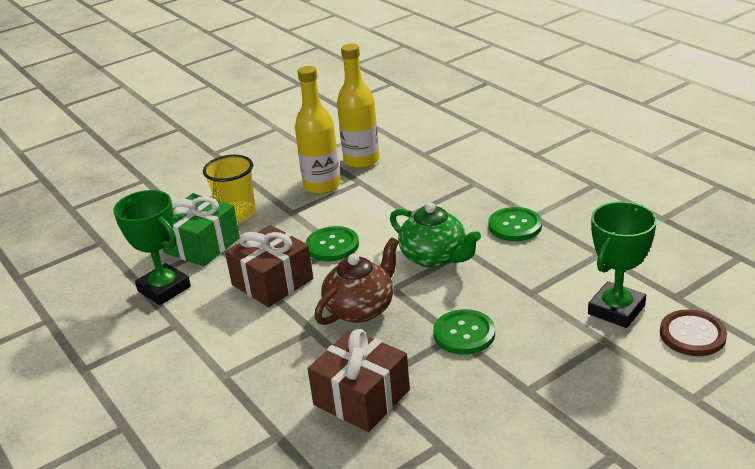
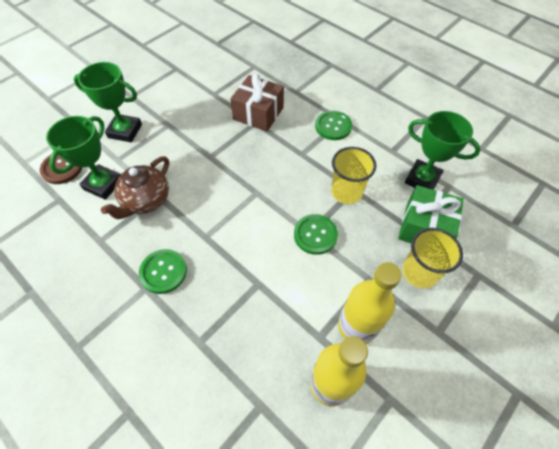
camera: 165 degrees right, 25 degrees up
brown gift [225,225,313,307] -> yellow cup [331,147,376,204]
brown teapot [314,237,399,325] -> brown teapot moved to [101,156,169,219]
green teapot [390,202,481,268] -> none
green button [433,309,495,355] -> green button moved to [315,111,352,140]
none -> green trophy [74,62,142,142]

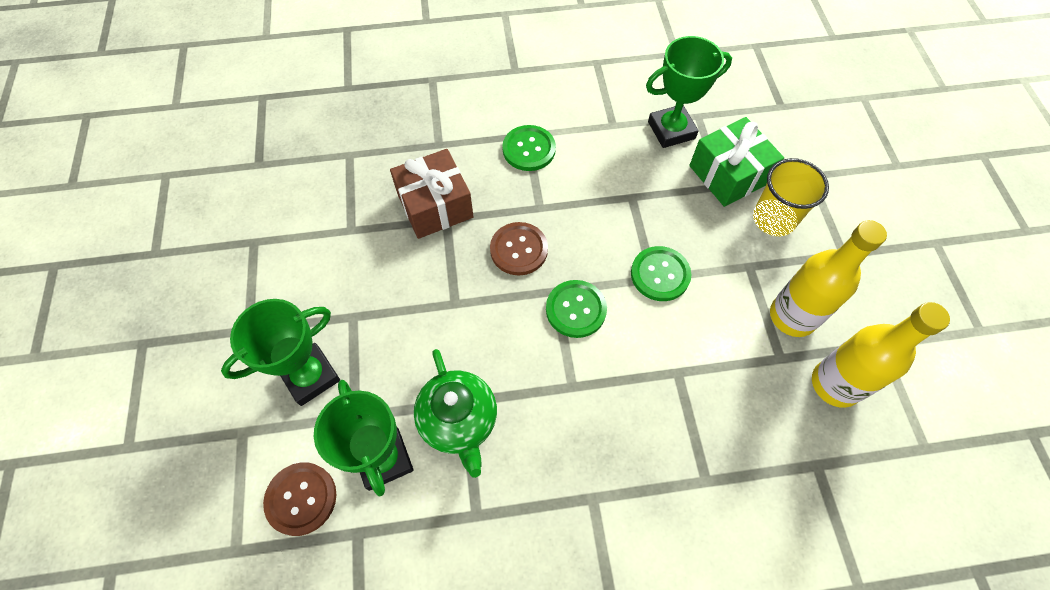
camera: 50 degrees left, 5 degrees up
brown teapot [101,156,169,219] -> green teapot [414,349,497,478]
green button [139,249,187,294] -> green button moved to [546,280,607,338]
yellow cup [331,147,376,204] -> none
none -> brown button [490,222,548,275]

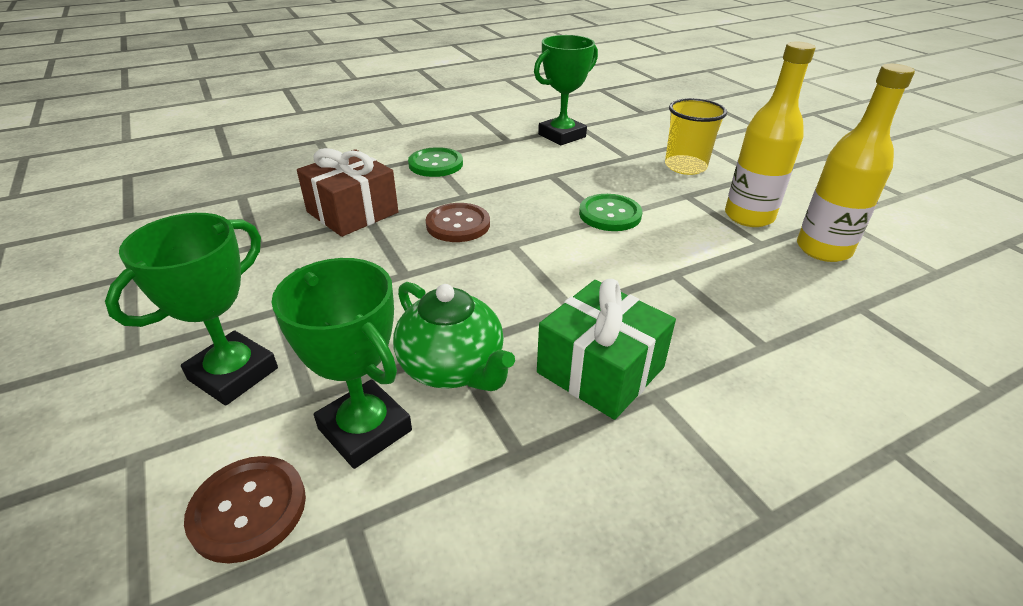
camera: 20 degrees left, 25 degrees down
green button [546,280,607,338] -> none
green gift [689,117,784,207] -> green gift moved to [537,279,676,420]

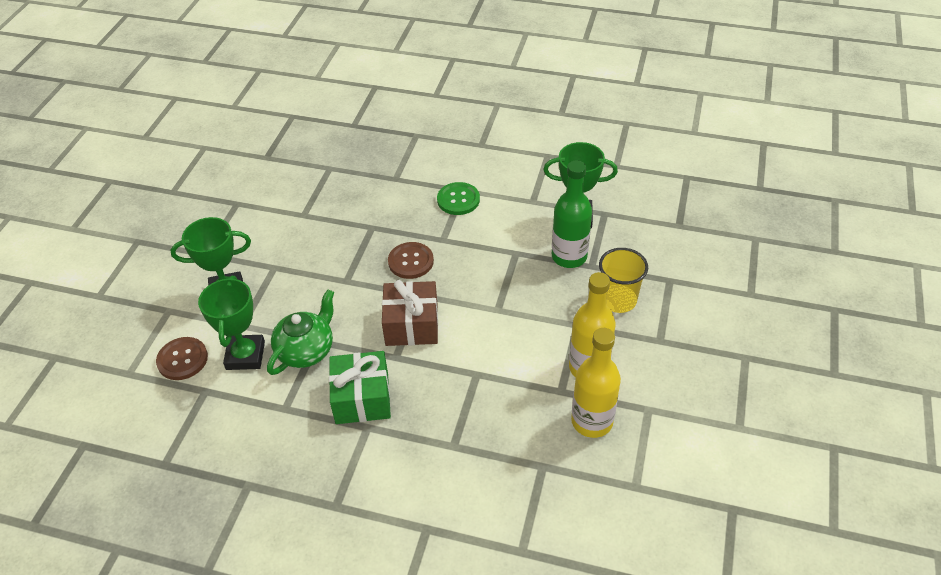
camera: 45 degrees right, 10 degrees up
brown gift [297,148,398,237] -> brown gift moved to [382,280,438,346]
green teapot [393,282,515,391] -> green teapot turned 150 degrees counterclockwise [267,289,334,375]
green button [579,194,642,231] -> none
none -> green bottle [552,160,592,268]

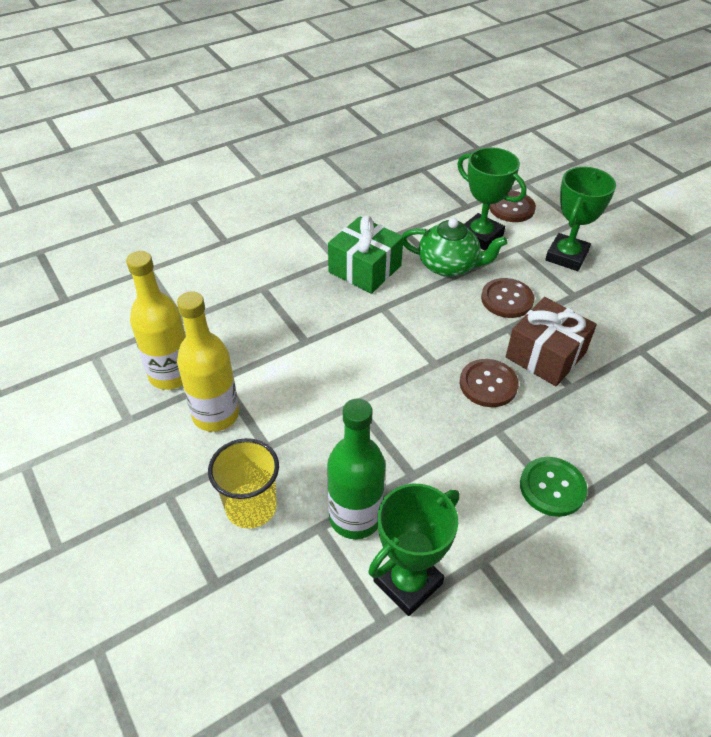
camera: 130 degrees right, 0 degrees up
green teapot [267,289,334,375] -> green teapot turned 60 degrees counterclockwise [402,218,507,277]
brown gift [382,280,438,346] -> brown gift moved to [506,297,597,386]
none -> brown button [481,278,534,318]

